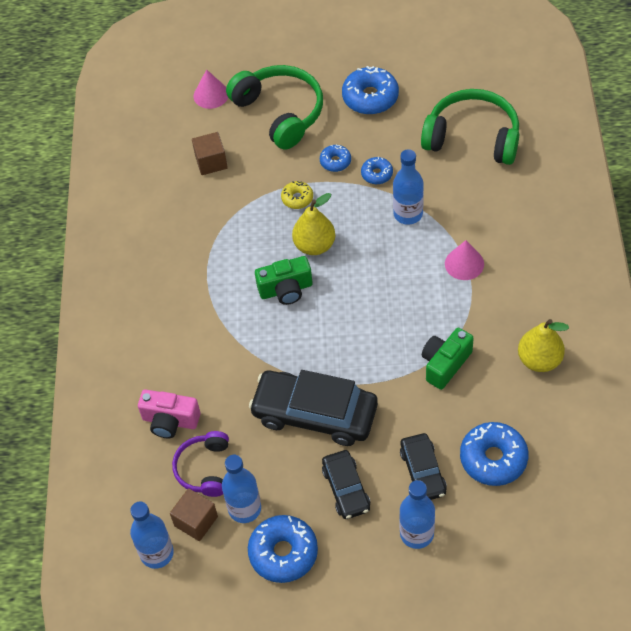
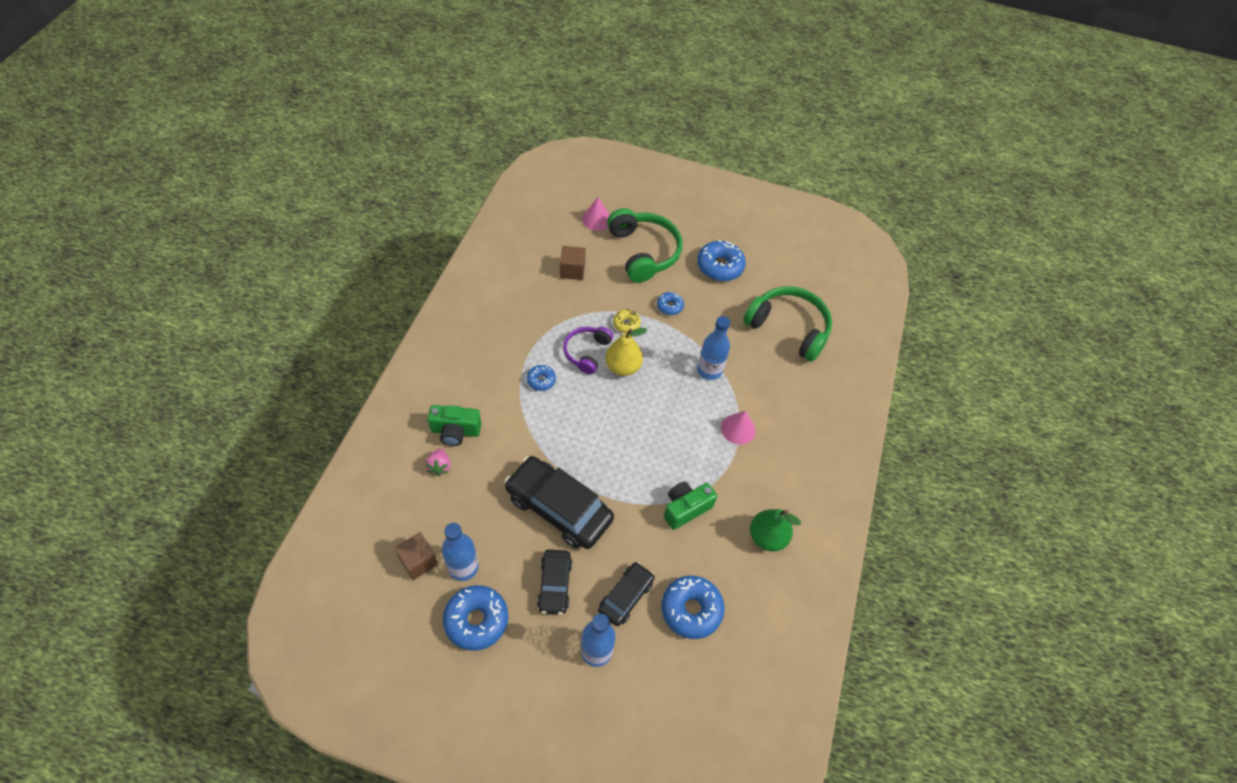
camera: 10 degrees right, 0 degrees up
blue bottle [130,502,174,569] -> none
pink camera [138,389,200,438] -> pink strawberry [425,448,450,476]
purple headphones [172,431,229,497] -> purple headphones moved to [563,327,613,374]
green camera [255,256,313,305] -> green camera moved to [427,405,482,446]
blue donut [361,157,393,184] -> blue donut moved to [527,365,556,391]
black car [400,433,447,500] -> black car turned 150 degrees counterclockwise [598,562,655,626]
yellow pear [518,319,569,372] -> green pear [750,509,801,551]

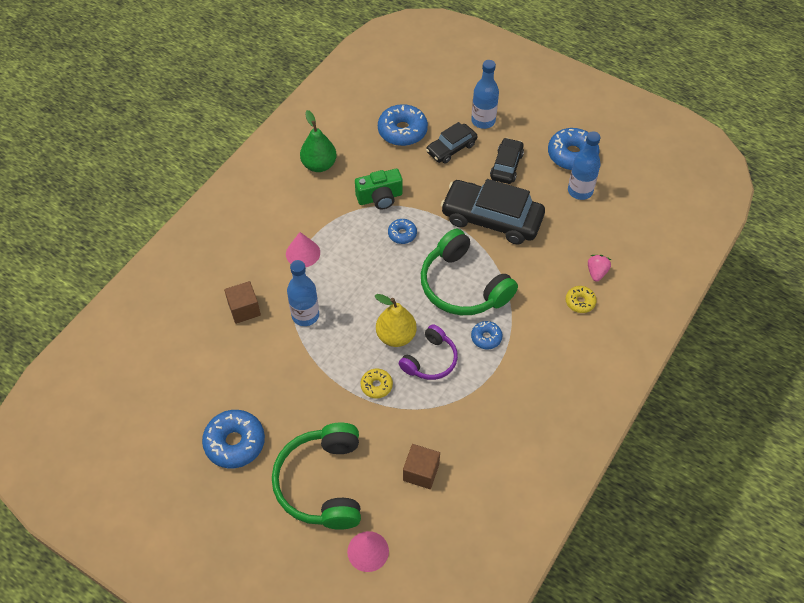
camera: 160 degrees left, 0 degrees up
brown cube [394,532,438,580] -> brown cube moved to [224,281,261,324]
green camera [427,405,482,446] -> yellow donut [566,286,597,313]
black car [505,456,614,549] -> black car turned 150 degrees clockwise [441,179,545,245]
blue donut [657,292,684,315] -> blue donut moved to [388,219,417,244]
green headphones [743,286,832,362] -> green headphones moved to [421,229,518,315]

